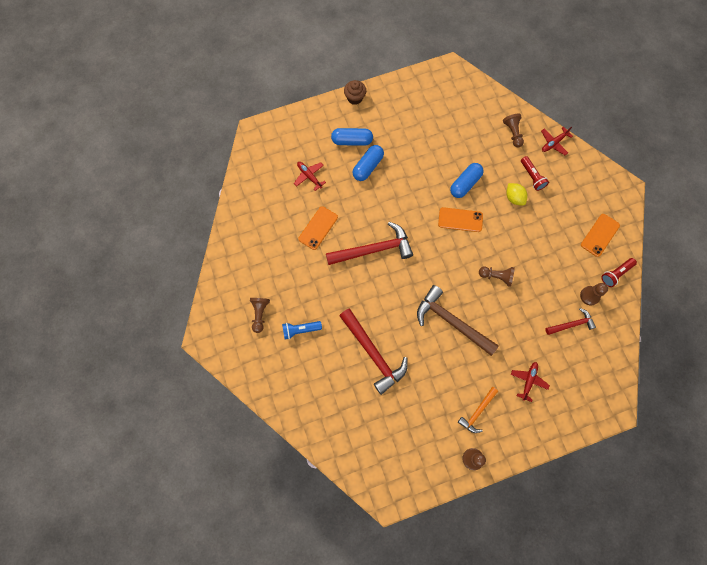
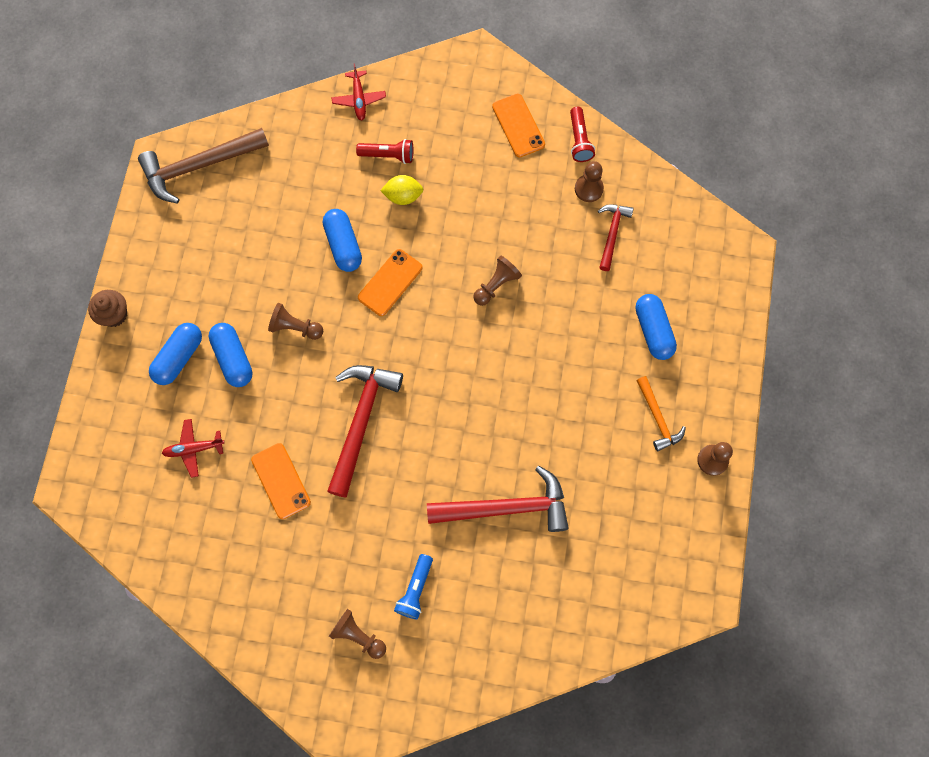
camera: 60 degrees left, 0 degrees up
brown hammer [417,285,499,356] -> brown hammer moved to [138,128,269,203]
brown pawn [503,114,524,147] -> brown pawn moved to [268,303,323,340]
red plane [511,362,550,402] -> blue capsule [635,294,677,360]

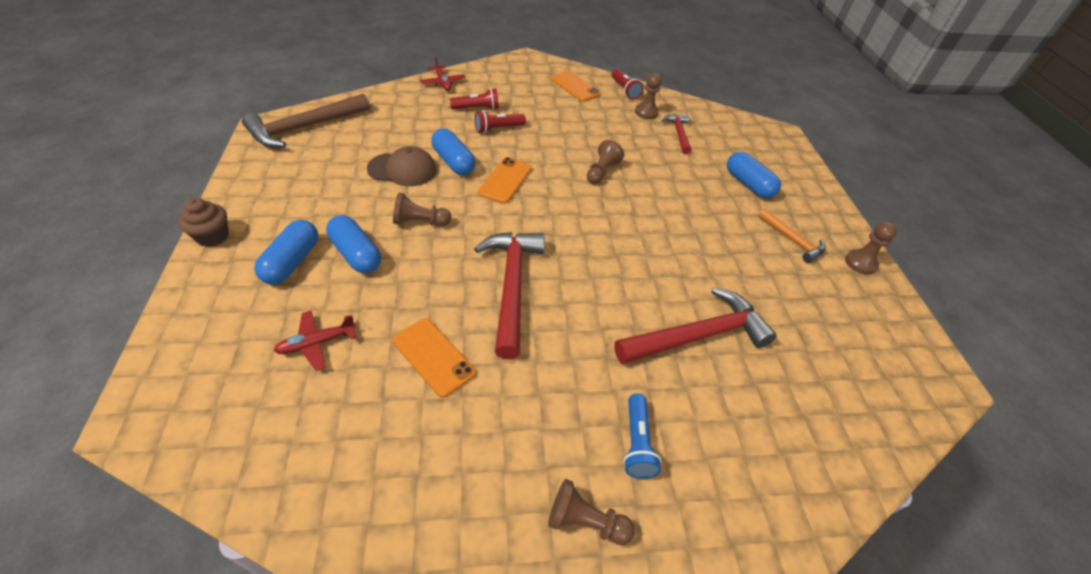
camera: 20 degrees left, 25 degrees down
yellow lemon [380,175,423,205] -> red flashlight [475,110,526,133]
none -> brown cap [367,146,436,186]

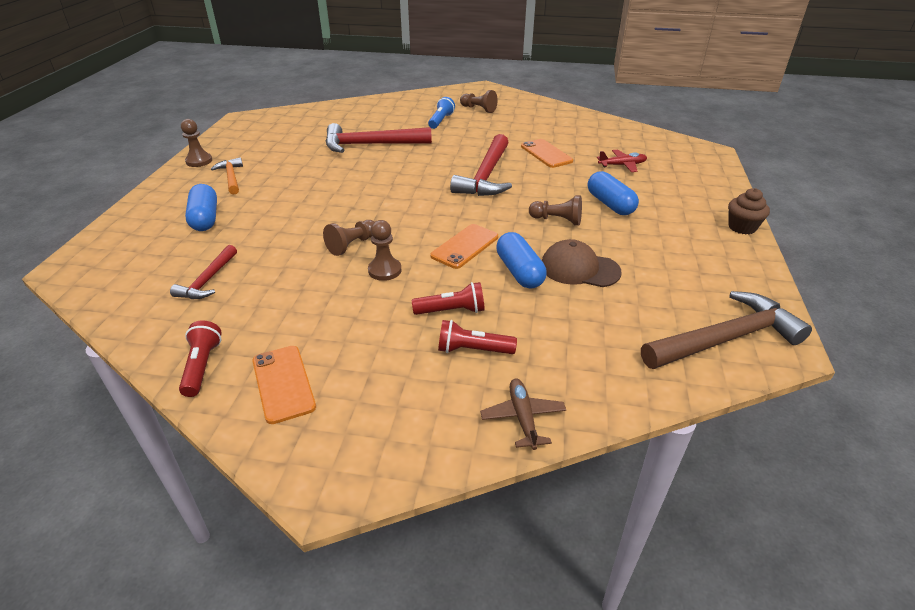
camera: 160 degrees left, 10 degrees down
blue capsule [254,220,318,284] -> none
red plane [420,56,465,91] -> brown plane [480,379,566,450]
brown pawn [635,73,662,119] -> brown pawn moved to [368,220,401,281]

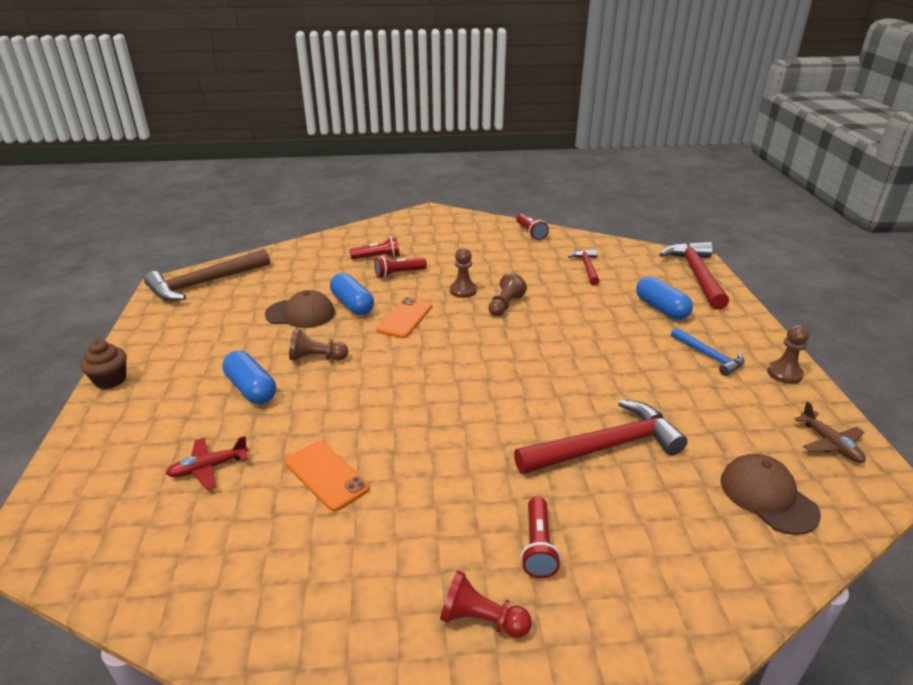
camera: 165 degrees right, 5 degrees down
orange hammer [211,157,243,195] -> blue hammer [671,327,744,376]
orange phone [252,346,316,424] -> none
blue flashlight [428,97,455,129] -> red flashlight [521,496,561,578]
red hammer [450,134,512,196] -> red hammer moved to [659,242,729,310]
brown pawn [460,90,498,113] -> red pawn [440,570,532,638]
brown plane [480,379,566,450] -> brown plane moved to [794,402,866,463]
none -> brown cap [720,454,821,535]

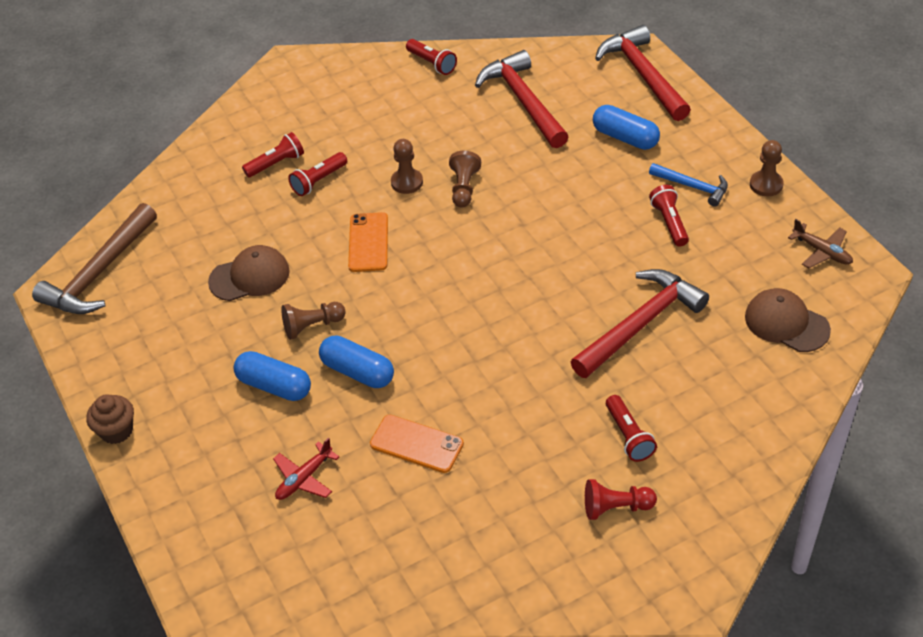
camera: 20 degrees left, 15 degrees up
blue capsule [330,273,374,315] -> blue capsule moved to [319,335,394,388]
red hammer [568,249,599,285] -> red hammer [475,50,569,148], size x1.80
none -> red flashlight [649,185,689,247]

